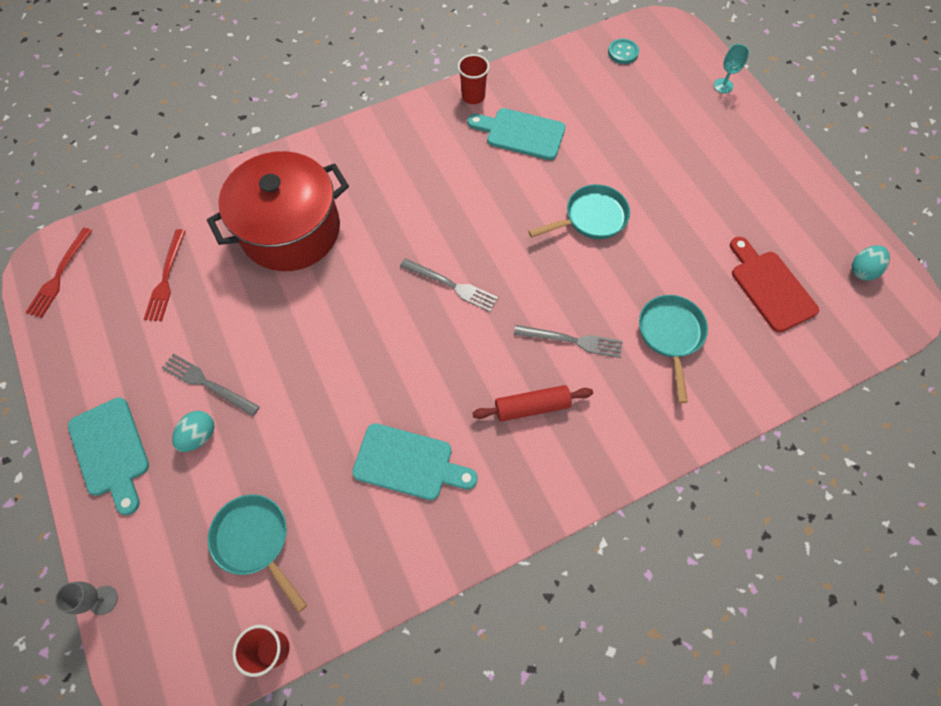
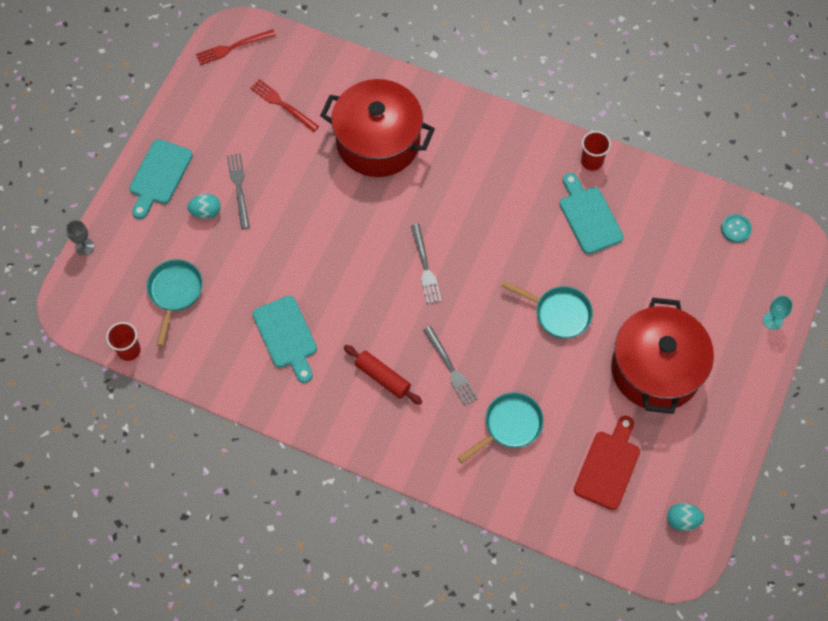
camera: 50 degrees right, 0 degrees up
red fork [144,229,186,321] -> red fork turned 75 degrees clockwise [250,79,319,132]
none -> red pot [611,298,714,414]

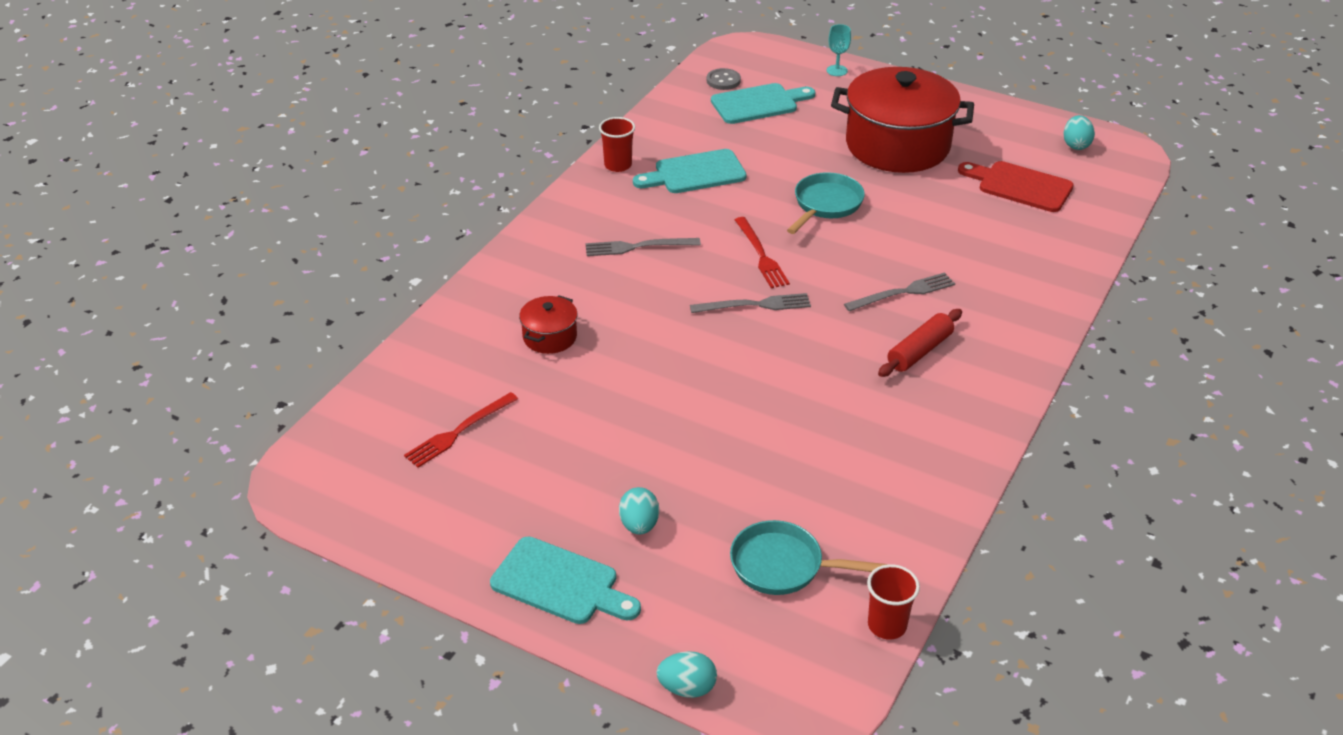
camera: 85 degrees left, 25 degrees down
grey goblet [66,220,94,256] -> turquoise egg [656,651,717,698]
red fork [196,29,276,65] -> red fork moved to [735,217,790,288]
grey fork [227,153,250,229] -> grey fork moved to [585,238,701,256]
turquoise cutting board [253,296,317,383] -> turquoise cutting board moved to [711,83,815,124]
red pot [320,79,435,177] -> red pot [519,295,578,354], size x0.44
turquoise pan [458,392,544,463] -> none
turquoise button [721,214,752,243] -> grey button [707,68,741,90]

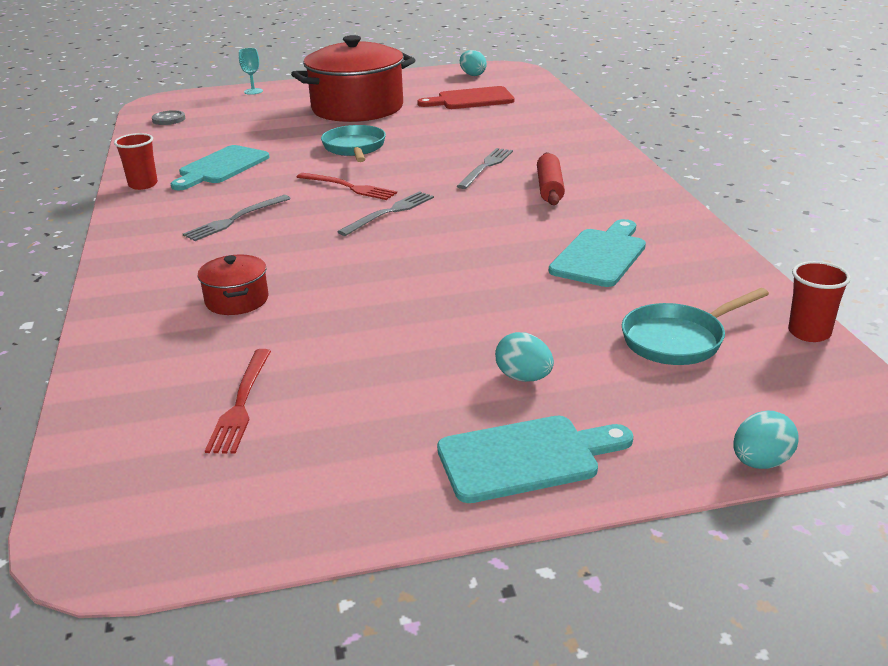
camera: 40 degrees left, 10 degrees down
turquoise cutting board [711,83,815,124] -> turquoise cutting board moved to [549,219,646,287]

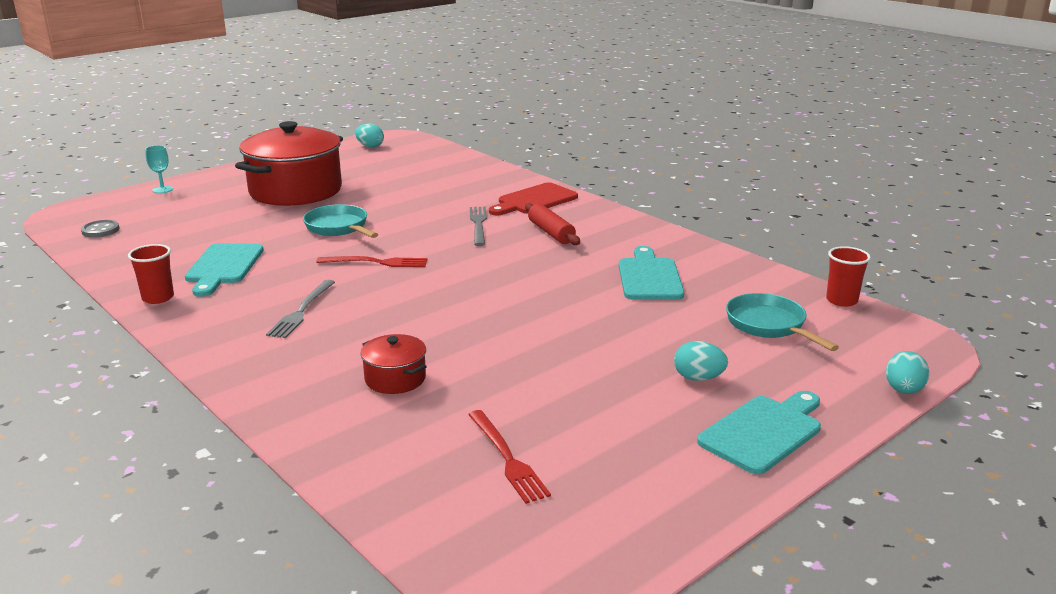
camera: 30 degrees left, 5 degrees down
grey fork [337,191,434,236] -> none
red cutting board [417,86,515,109] -> red cutting board moved to [489,183,578,216]
turquoise pan [622,288,769,365] -> turquoise pan turned 120 degrees clockwise [726,293,839,351]

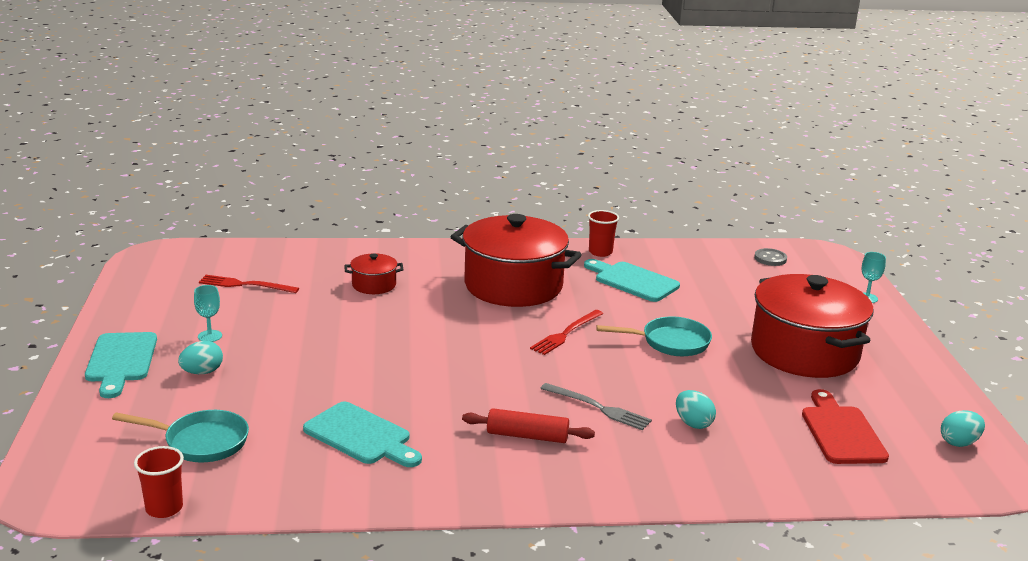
camera: 125 degrees right, 0 degrees up
grey fork [266,280,335,338] -> red pot [451,214,582,307]
red cutting board [489,183,578,216] -> red cutting board moved to [802,389,889,464]
turquoise egg [886,351,929,394] -> turquoise egg moved to [676,390,716,429]
none -> turquoise goblet [194,285,222,342]

